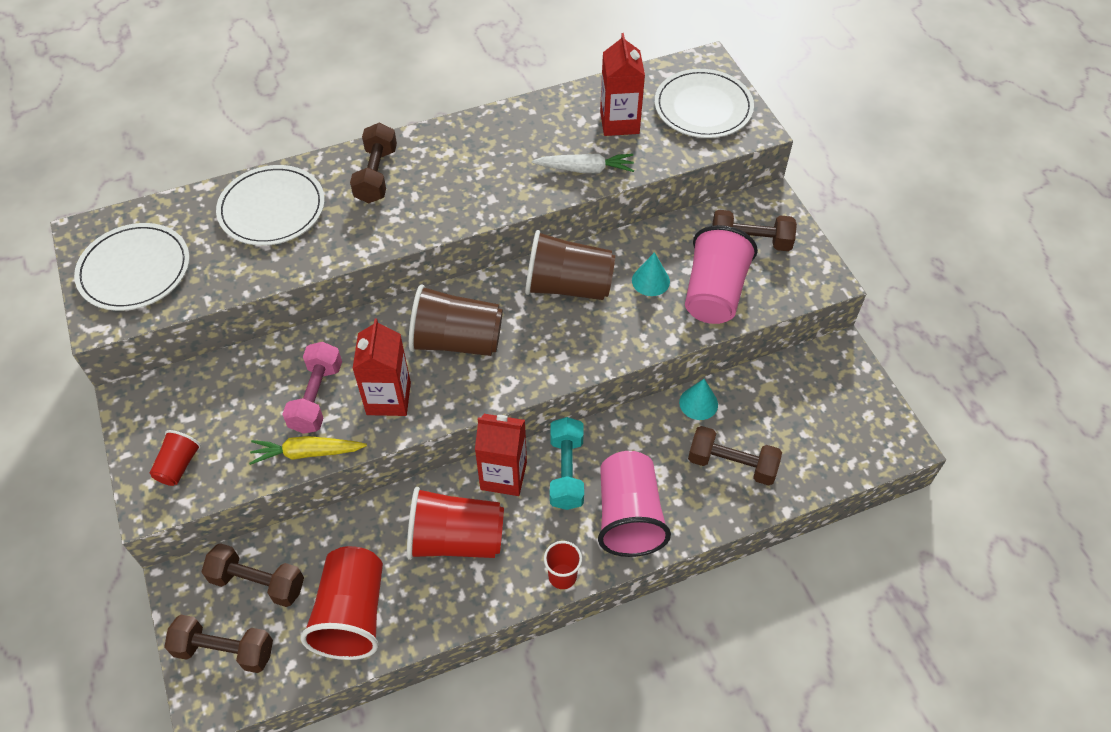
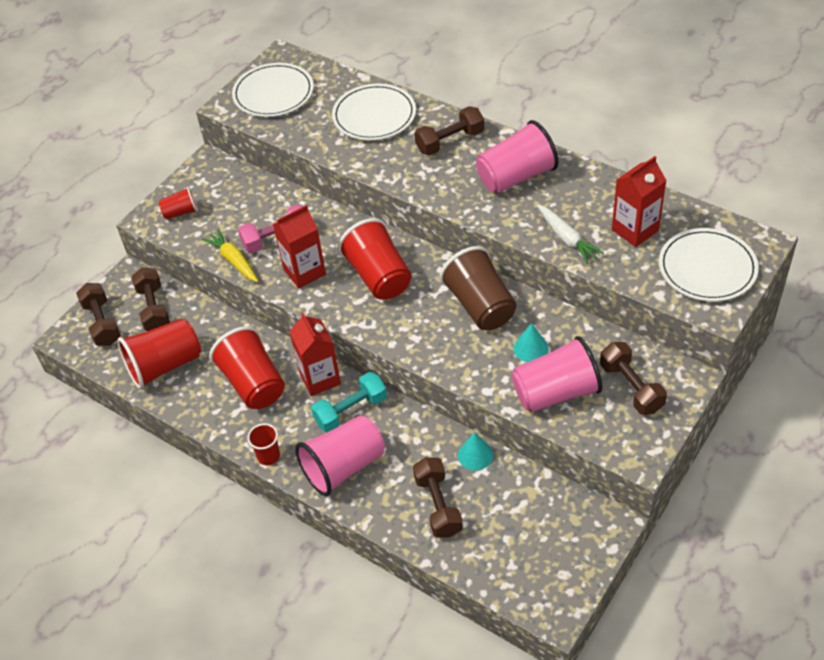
camera: 60 degrees right, 5 degrees down
brown cup [409,284,503,356] -> red cup [338,218,412,300]
none -> pink cup [476,120,559,194]

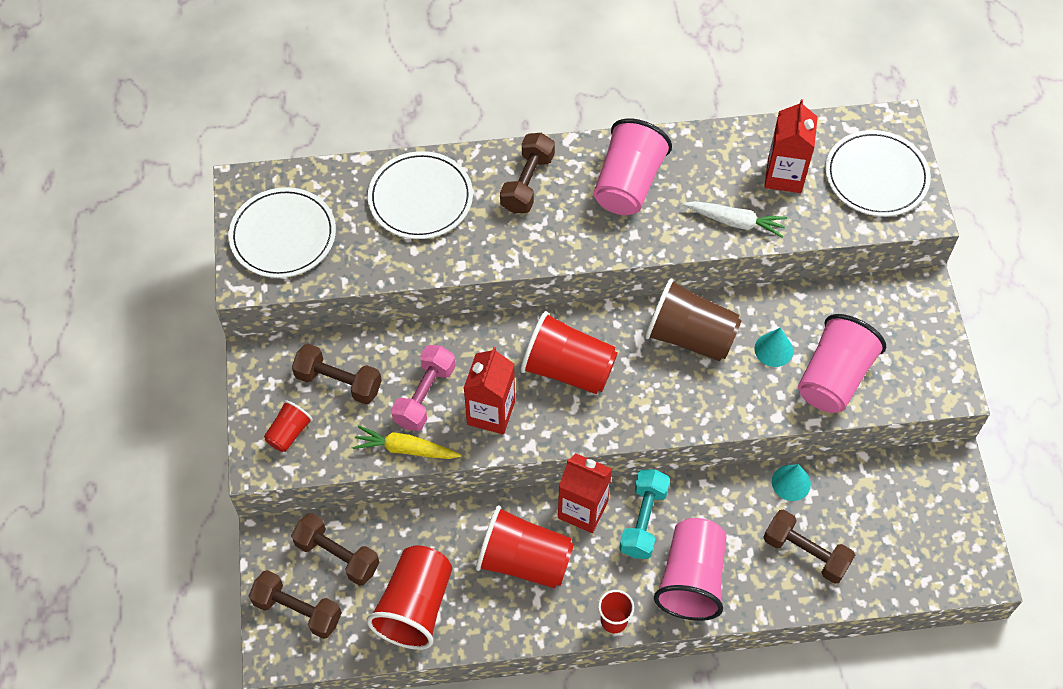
camera: 45 degrees left, 10 degrees up
brown dumbbell [600,342,667,415] -> brown dumbbell moved to [292,344,382,404]

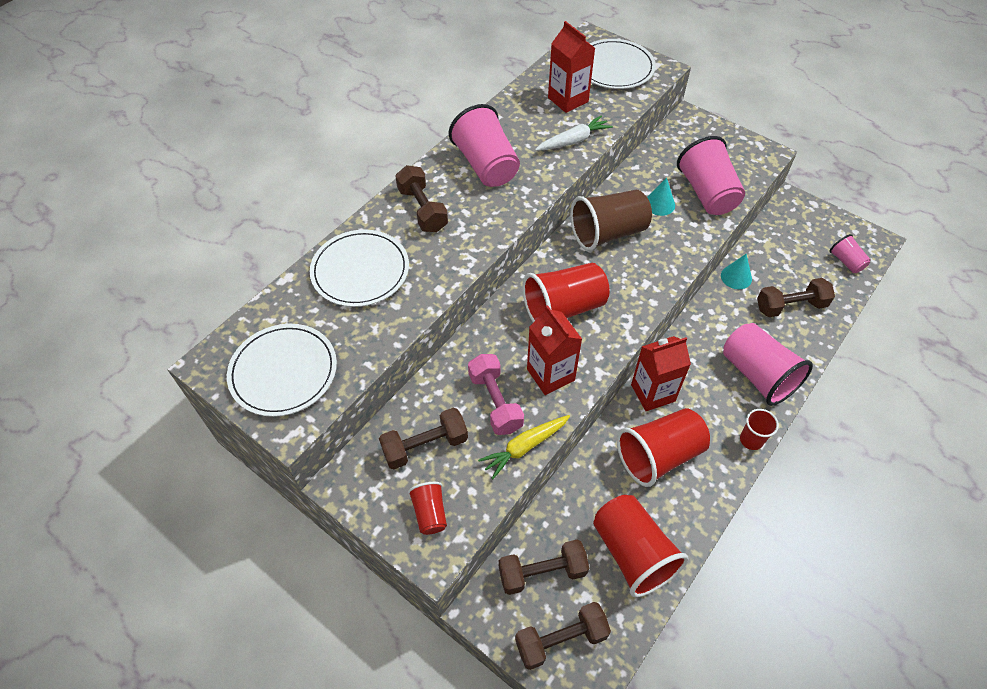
camera: 45 degrees left, 5 degrees down
turquoise dumbbell [619,469,670,559] -> none
none -> pink cup [829,234,871,273]

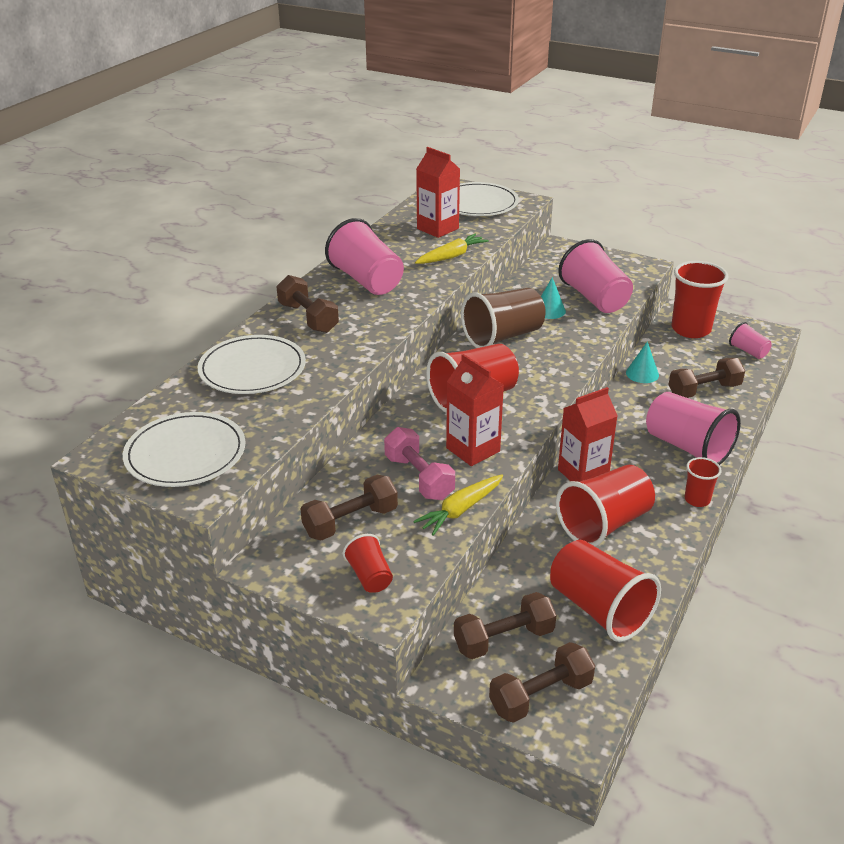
camera: 10 degrees left, 20 degrees down
white carrot [535,115,613,151] -> yellow carrot [415,234,489,264]
none -> red cup [671,261,729,338]

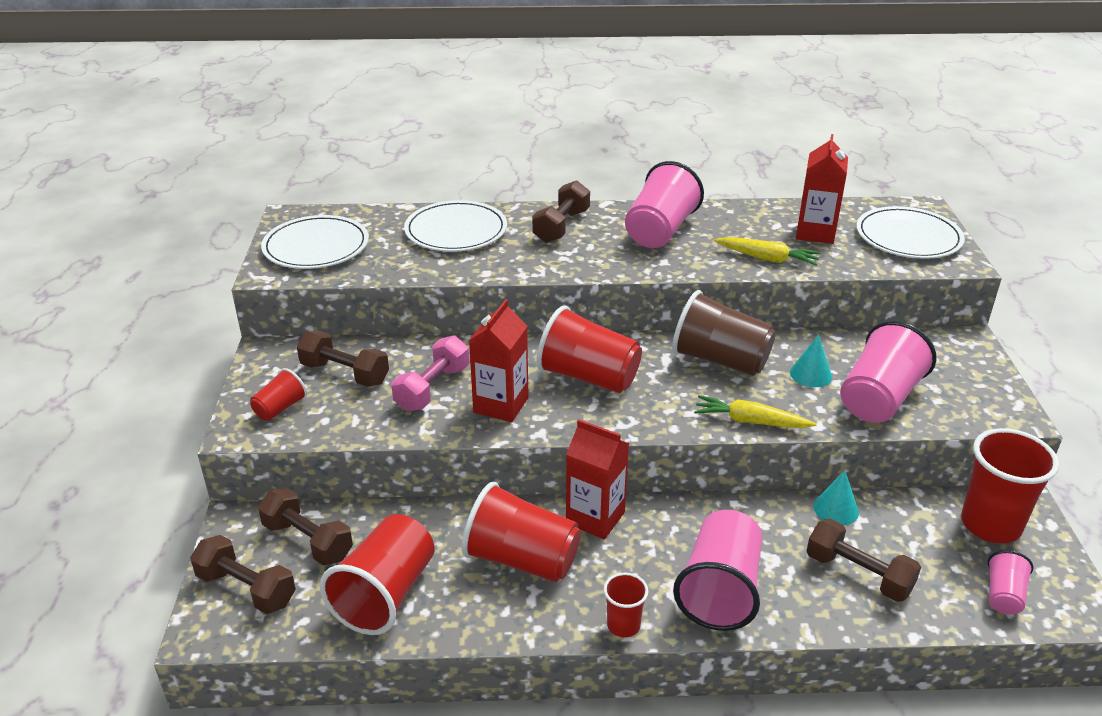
camera: 60 degrees right, 0 degrees up
yellow carrot [413,474,503,536] -> yellow carrot moved to [694,395,817,428]

